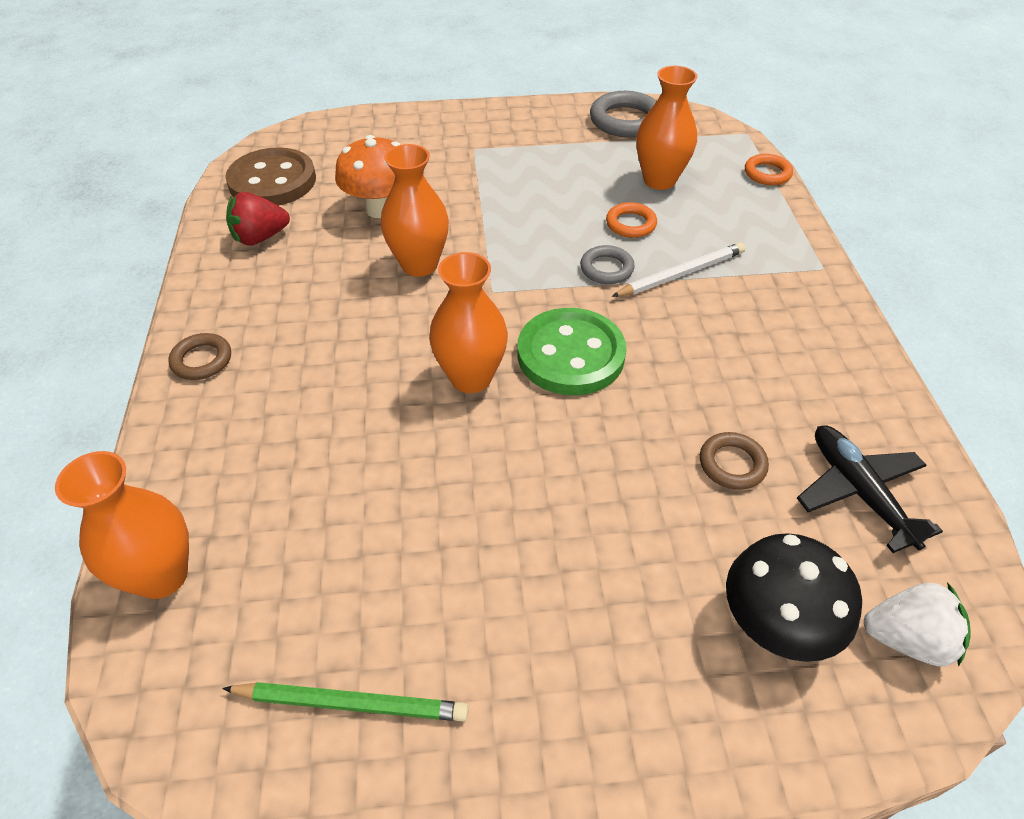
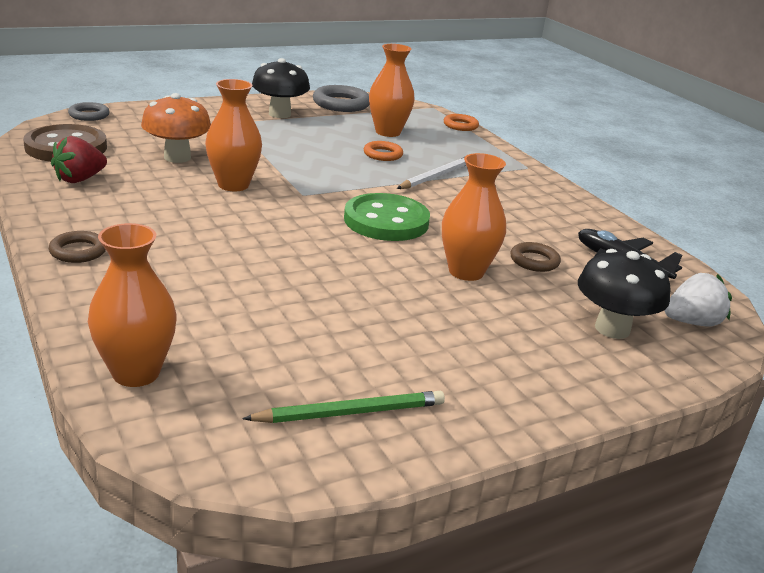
camera: 25 degrees left, 20 degrees down
orange vase [429,252,508,393] -> orange vase moved to [442,153,506,281]
grey ring [580,245,635,284] -> grey ring moved to [68,102,110,121]
none -> black mushroom [252,58,310,118]

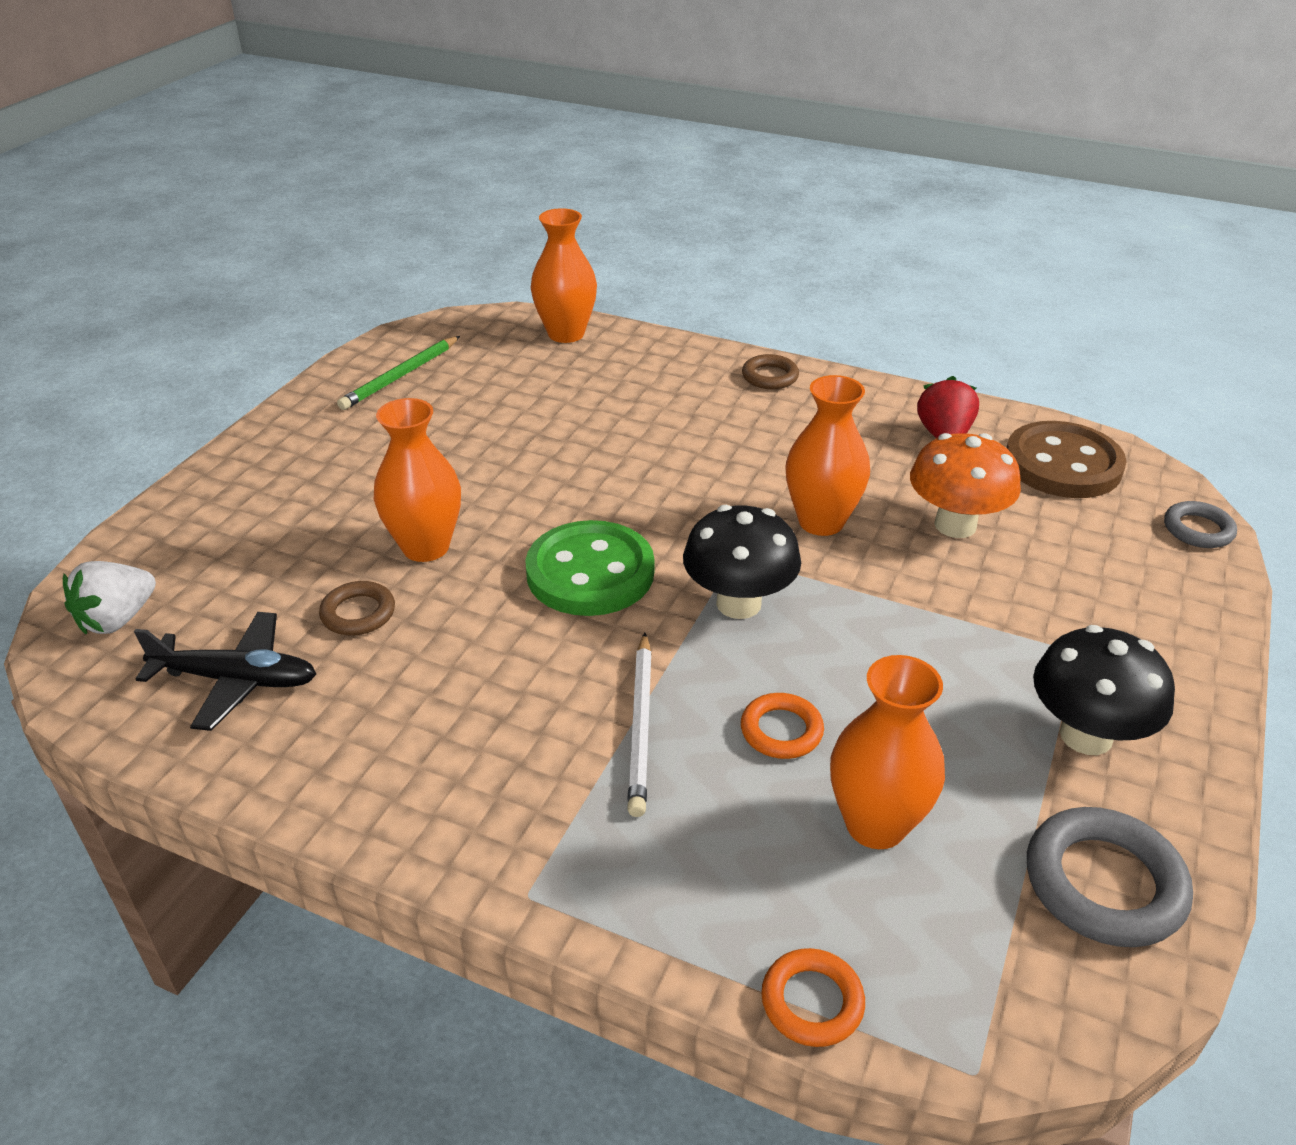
camera: 145 degrees right, 10 degrees up
black mushroom [578,249,670,339] -> black mushroom moved to [683,505,801,619]

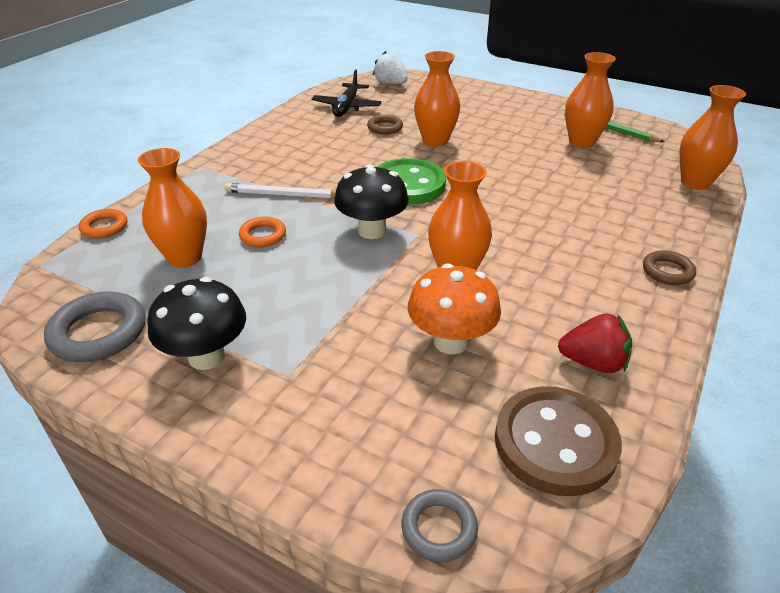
camera: 95 degrees right, 0 degrees up
none -> orange vase [565,52,616,148]

